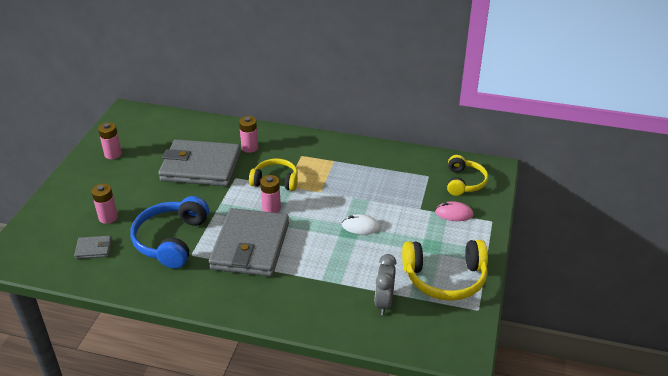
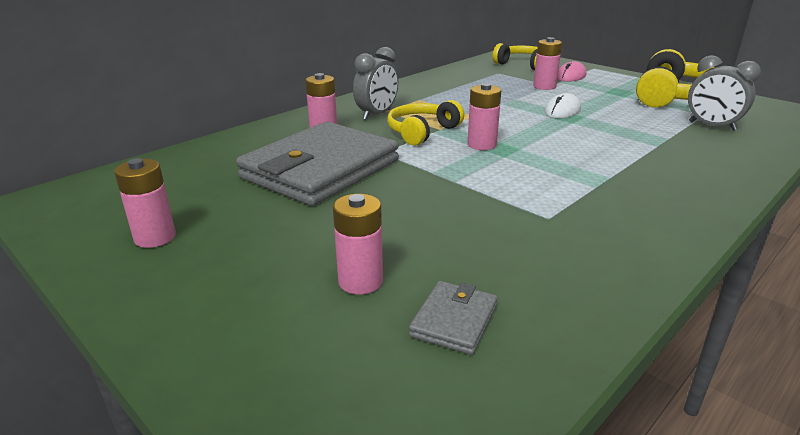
camera: 60 degrees left, 10 degrees down
blue headphones [131,196,209,269] -> none
grey wallet [209,208,289,277] -> none
none -> grey clock [353,47,398,120]
none -> pink battery [533,37,562,90]

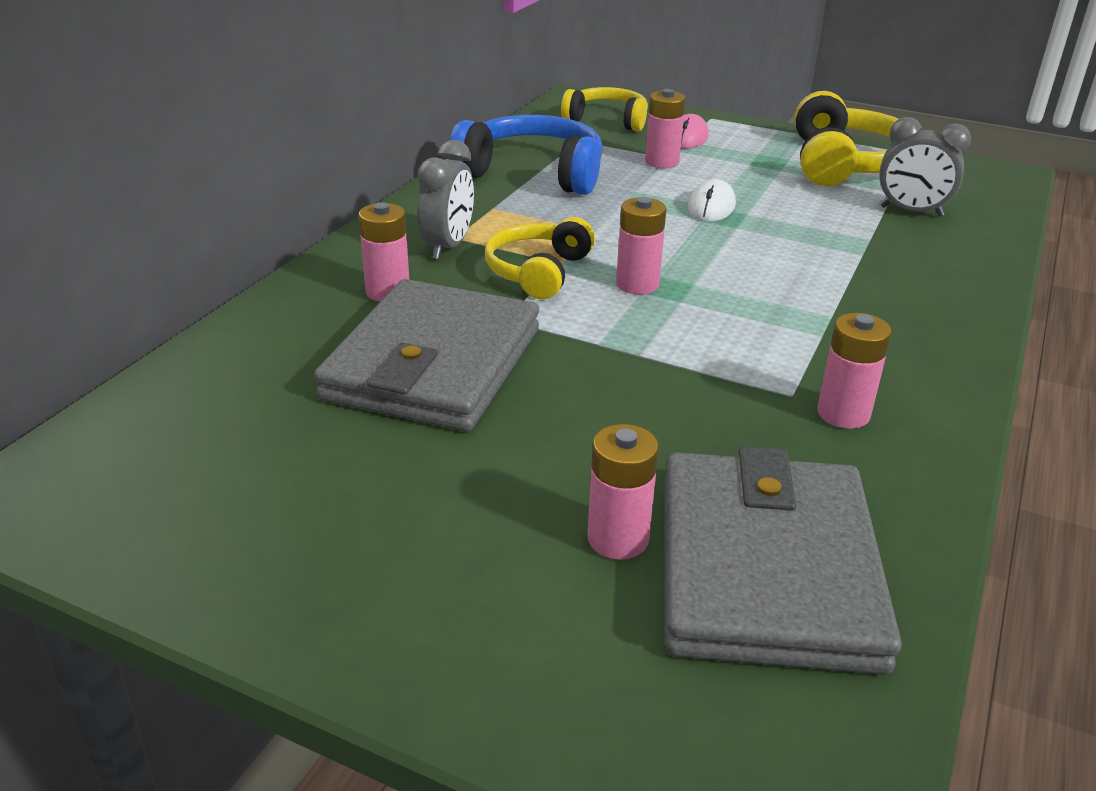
camera: 20 degrees left, 5 degrees up
pink battery [114,158,176,248] -> pink battery moved to [817,313,892,429]
grey wallet [409,281,498,355] -> grey wallet [665,446,902,675], size x2.42
none -> blue headphones [450,115,603,195]

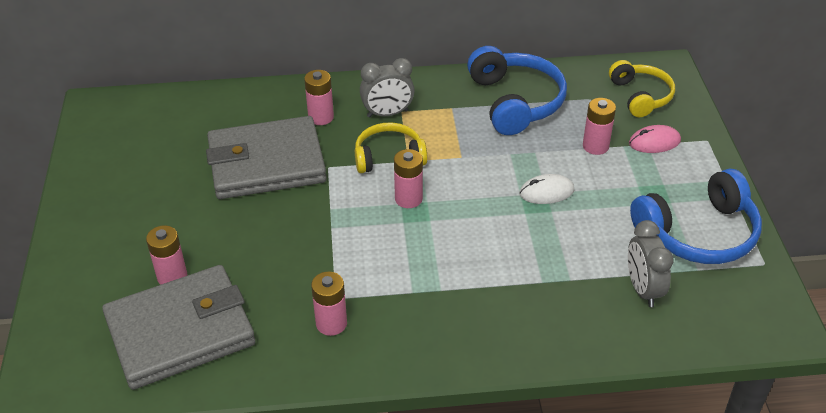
camera: 60 degrees right, 10 degrees up
yellow headphones [795,91,898,186] -> blue headphones [630,169,762,264]

